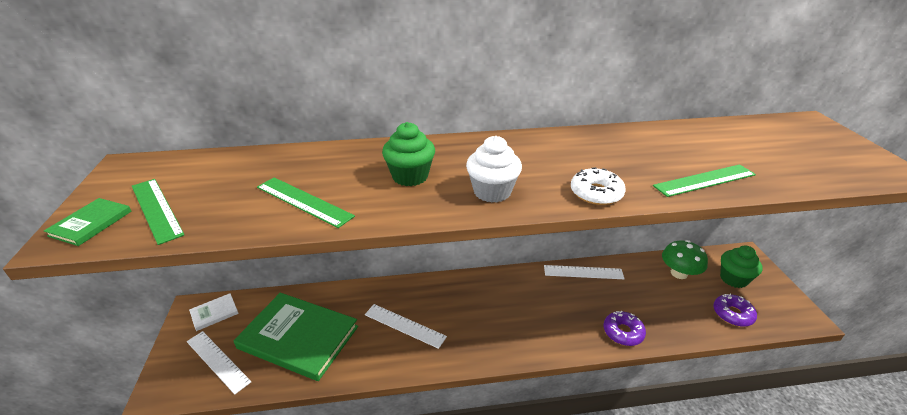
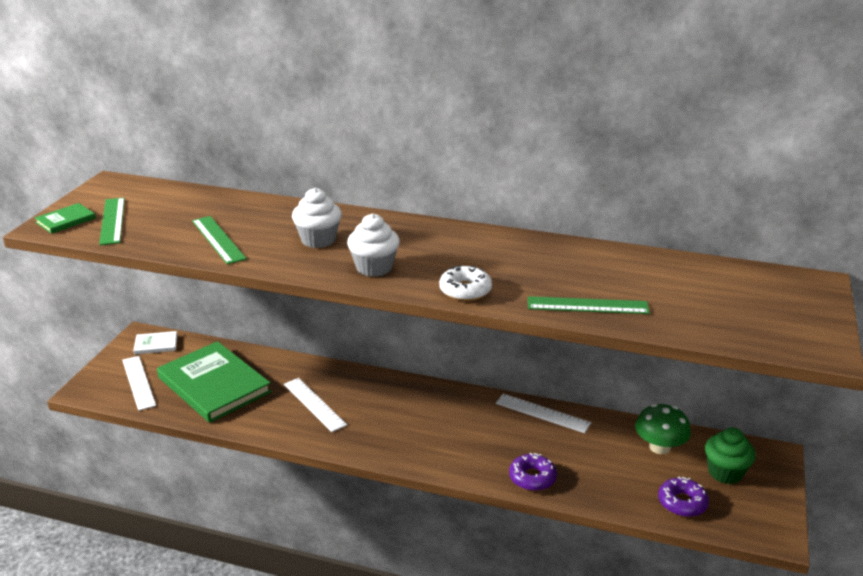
camera: 25 degrees right, 5 degrees down
green cupcake [382,122,435,186] -> white cupcake [292,188,342,248]

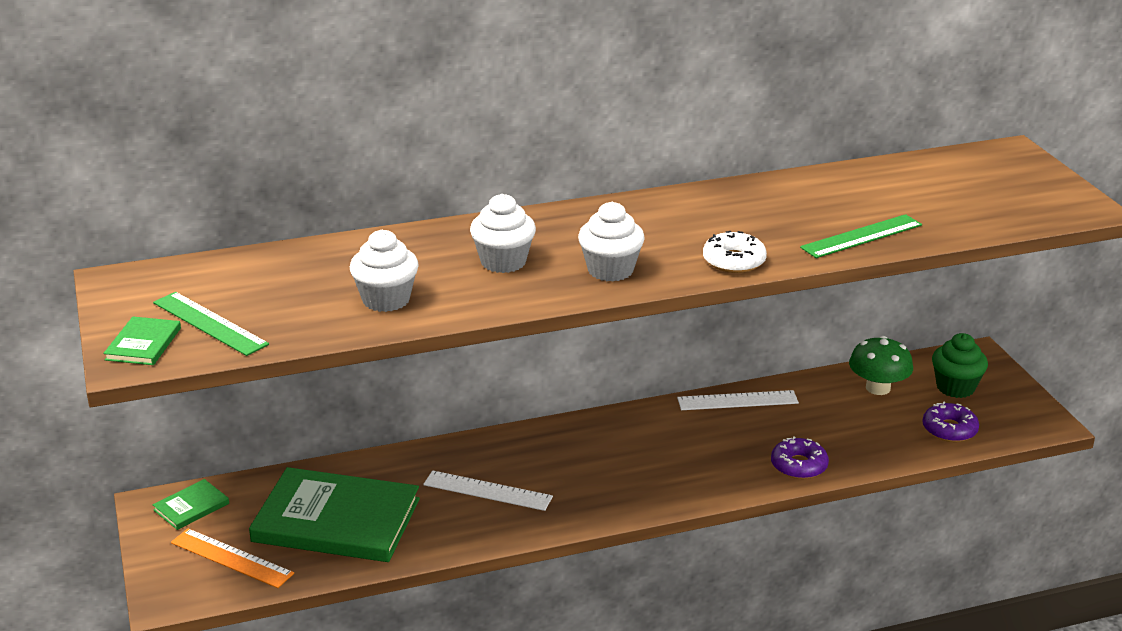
camera: 35 degrees left, 0 degrees up
white ruler [122,356,156,411] -> orange ruler [171,529,294,588]
white book [133,331,177,355] -> green book [153,479,229,530]
green ruler [192,216,247,264] -> white cupcake [350,230,419,312]

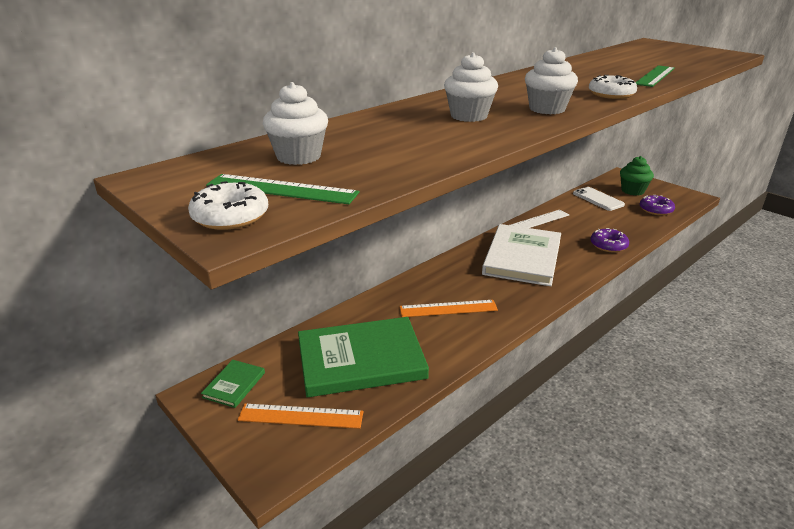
camera: 25 degrees left, 0 degrees up
green book [103,317,181,365] -> white donut [188,181,268,230]
white cupcake [350,230,419,312] -> white cupcake moved to [263,82,328,165]
white ruler [423,471,553,511] -> orange ruler [399,300,498,317]
green mushroom [849,336,913,395] -> white phone [573,187,625,211]
none -> white book [482,224,561,286]

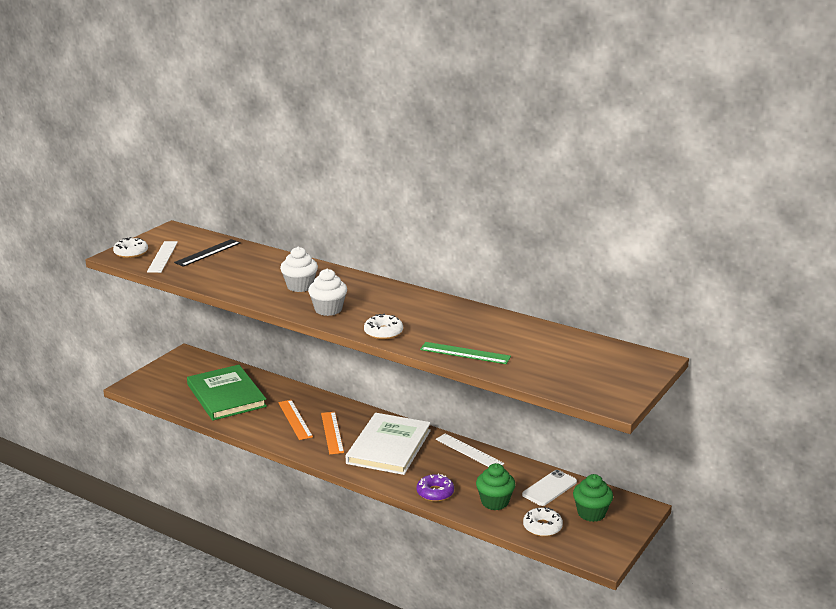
camera: 75 degrees right, 5 degrees down
green book [201,360,265,408] -> none
green ruler [206,174,359,204] -> white ruler [147,241,178,273]
orange ruler [238,404,364,429] -> orange ruler moved to [321,412,344,454]
white cupcake [263,82,328,165] -> black ruler [174,239,241,267]
white book [482,224,561,286] -> white book turned 75 degrees counterclockwise [346,413,431,475]
purple donut [640,195,675,216] -> white donut [523,507,563,537]
none -> green cupcake [476,463,516,510]

